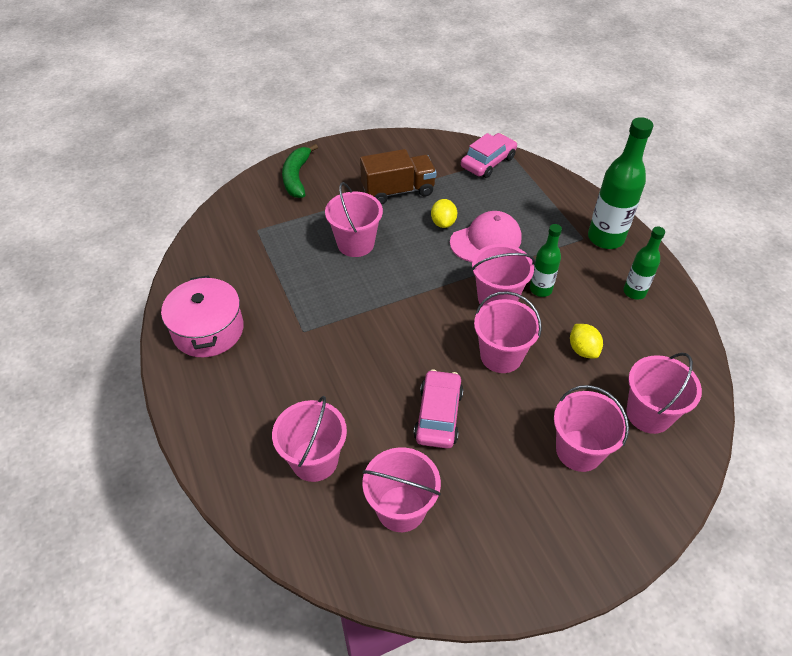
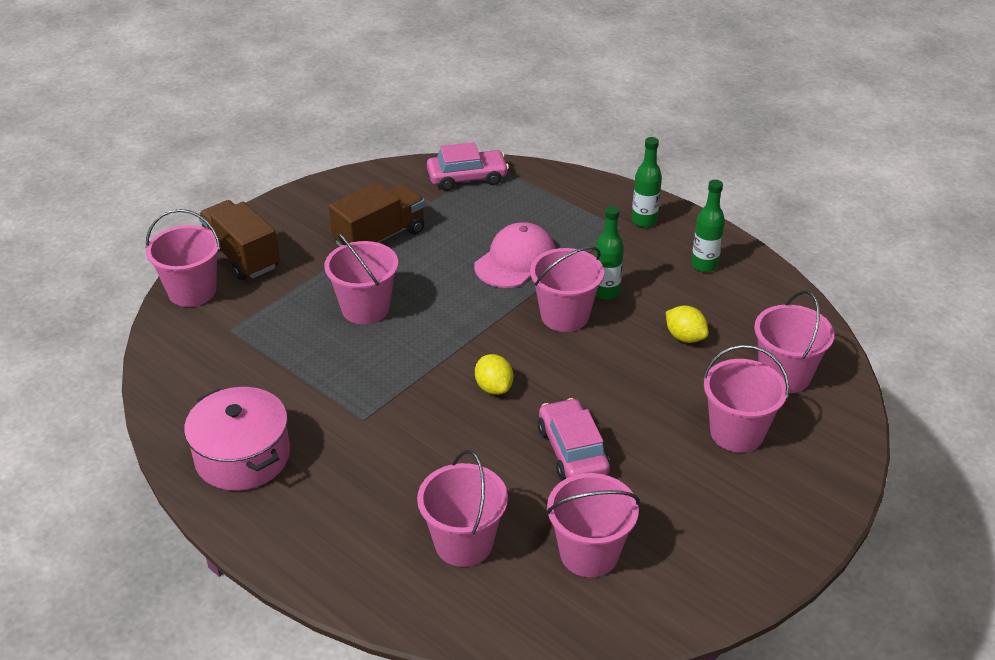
camera: 25 degrees left, 10 degrees down
green banana [282,144,318,198] -> brown truck [199,200,280,280]
yellow lemon [431,199,457,228] -> yellow lemon moved to [475,354,513,395]
pink car [461,133,517,178] -> pink car turned 60 degrees clockwise [427,142,509,191]
pink bucket [474,291,542,373] -> pink bucket moved to [146,209,221,307]
green bottle [588,117,653,249] -> green bottle [632,137,662,227], size x0.58

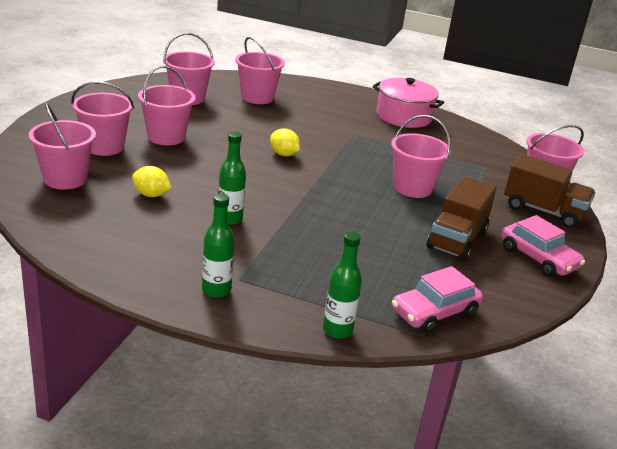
camera: 155 degrees right, 10 degrees down
pink cap [474,222,556,288] -> none
pink bucket [530,246,604,332] -> pink bucket moved to [138,66,196,145]
pink car [538,398,610,481] -> pink car moved to [501,215,585,277]
green bottle [691,180,725,272] -> green bottle moved to [323,232,362,339]

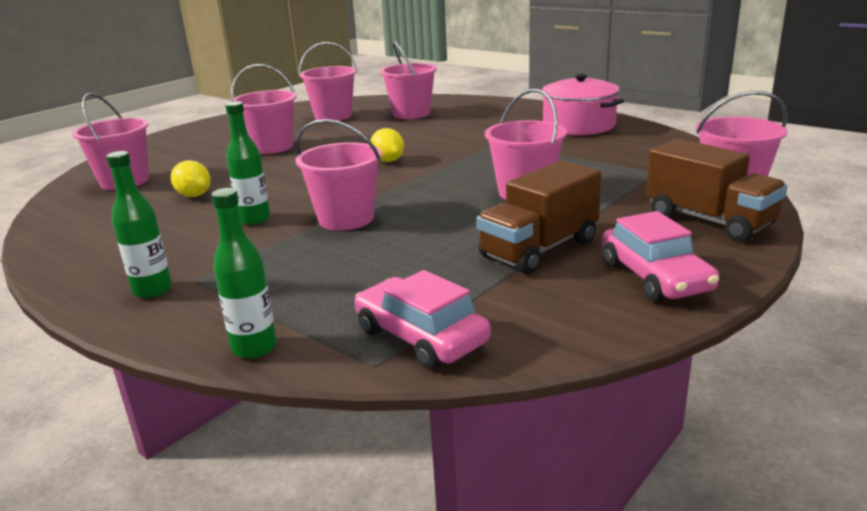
camera: 25 degrees right, 5 degrees down
pink bucket [72,81,134,156] -> pink bucket moved to [295,119,382,231]
pink car [392,266,483,333] -> pink car turned 60 degrees clockwise [355,270,491,369]

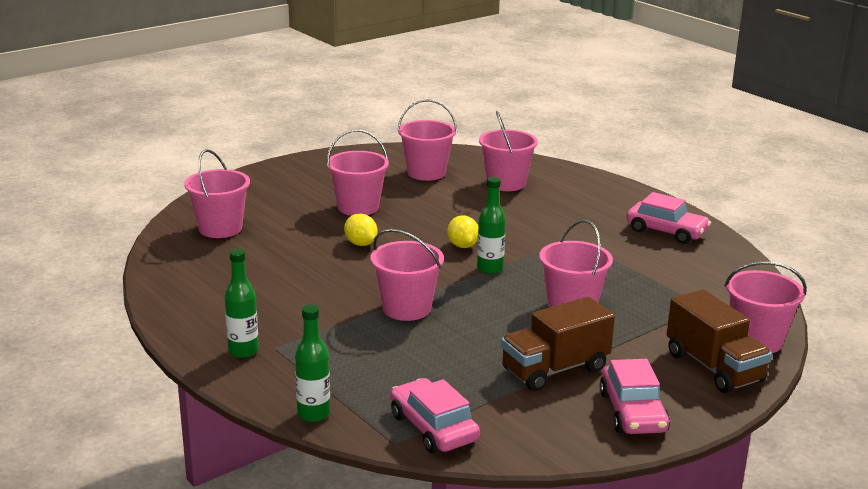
camera: 10 degrees right, 0 degrees up
yellow lemon [171,160,211,197] -> yellow lemon moved to [344,214,378,246]
green bottle [225,101,270,225] -> green bottle moved to [477,177,506,274]
pink pot [540,74,624,135] -> pink car [626,192,711,244]

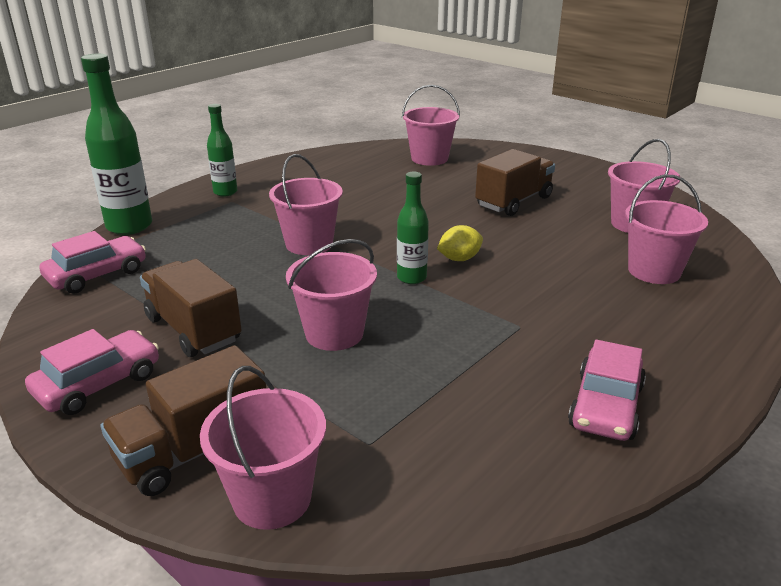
camera: 80 degrees right, 5 degrees up
green bottle [295,305,330,422] -> green bottle [81,54,152,235], size x1.71
pink bucket [327,129,389,216] -> brown truck [475,149,555,216]
yellow lemon [344,214,378,246] -> none
pink car [599,359,670,434] -> pink car turned 150 degrees clockwise [25,329,159,415]

